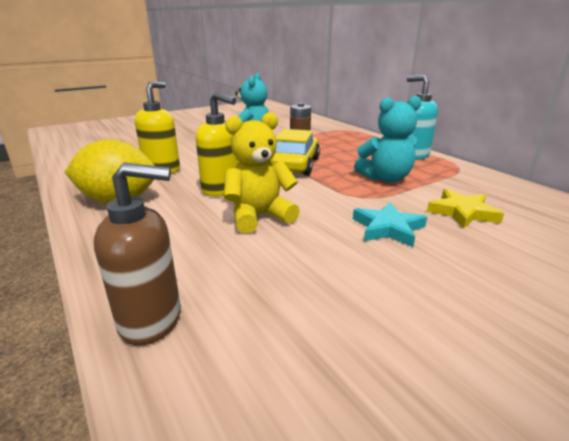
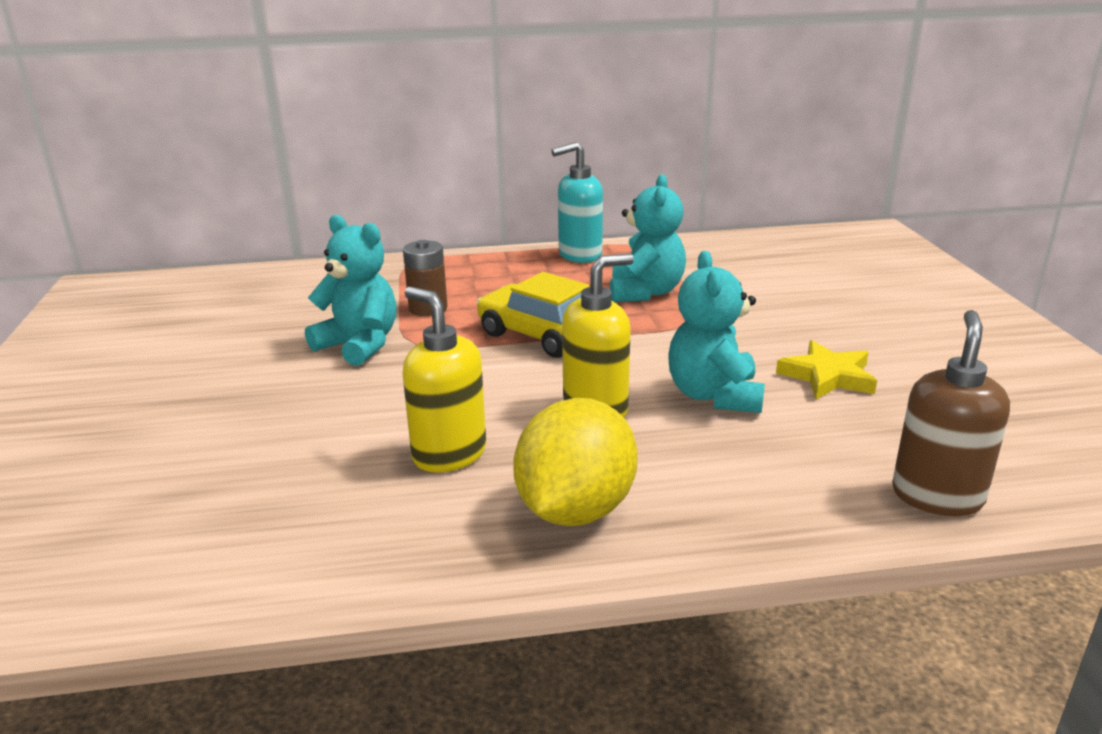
camera: 65 degrees left, 0 degrees up
yellow teddy bear [224,112,300,233] -> turquoise teddy bear [668,251,765,413]
turquoise star [353,202,427,247] -> none
yellow star [427,189,504,229] -> yellow star moved to [776,340,877,399]

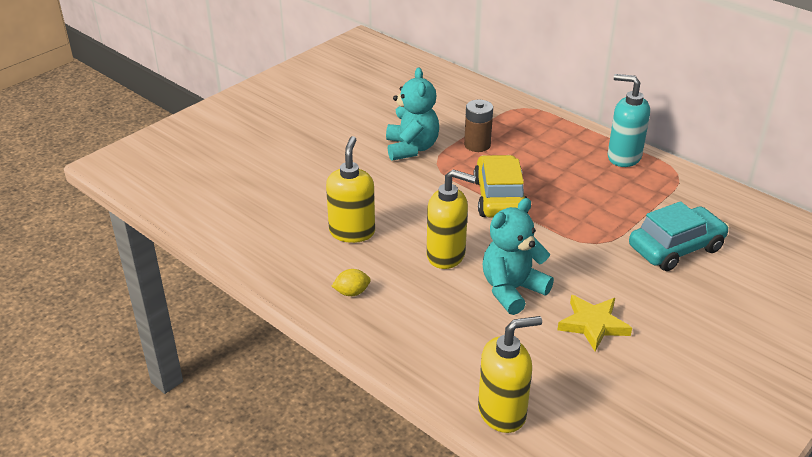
camera: 50 degrees right, 10 degrees up
yellow lemon [513,398,638,526] -> yellow lemon [332,269,371,296], size x0.41
turquoise teddy bear [610,174,686,302] -> none
brown soap dispenser [892,310,1010,516] -> yellow soap dispenser [478,316,542,433]
none -> turquoise car [629,201,729,271]

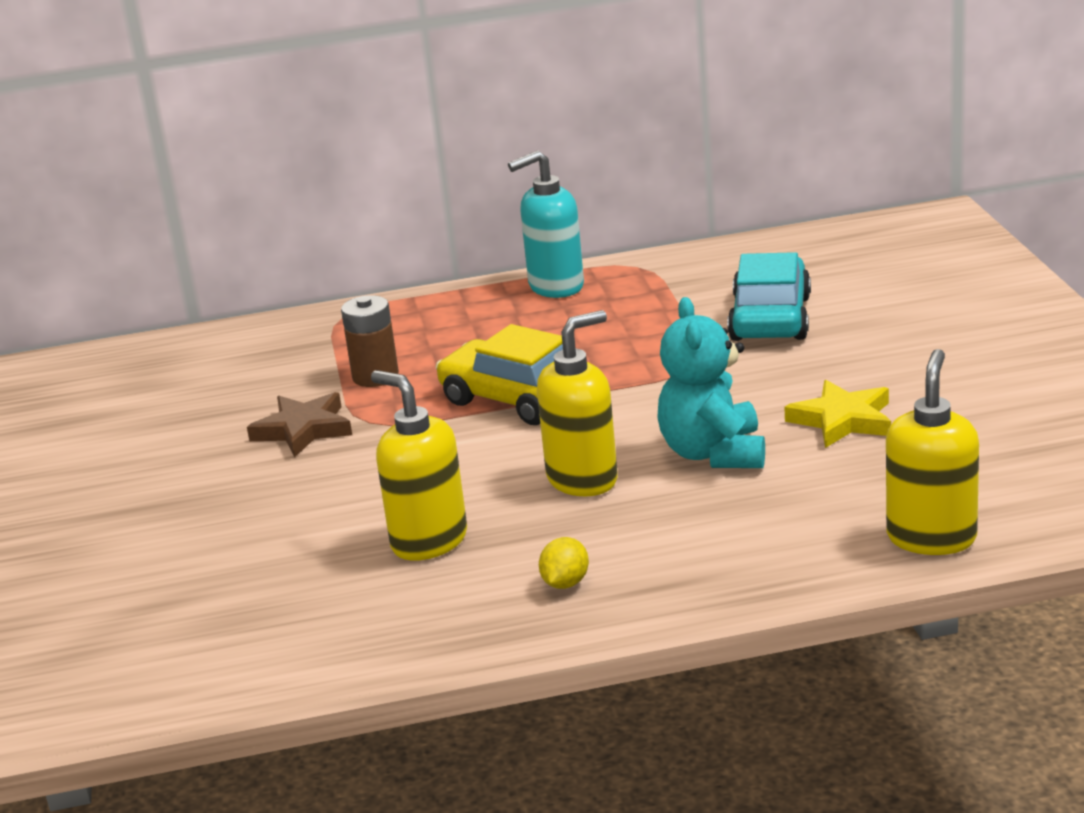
camera: 50 degrees left, 10 degrees down
turquoise teddy bear [386,68,439,161] -> brown star [247,392,352,457]

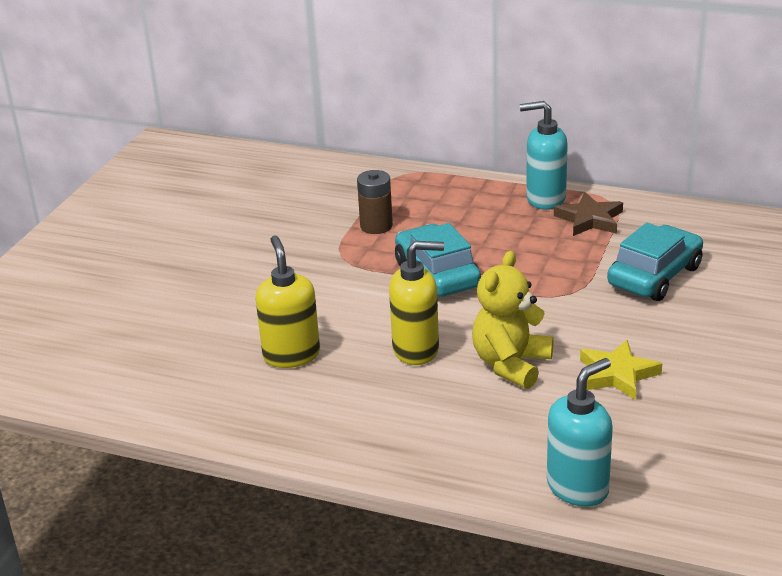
camera: 30 degrees right, 5 degrees up
brown star [247,392,352,457] -> brown star moved to [554,192,623,236]
yellow car [435,324,563,425] -> turquoise car [395,223,481,297]
yellow lemon [539,537,589,589] -> none
turquoise teddy bear [657,297,765,468] -> yellow teddy bear [472,251,554,389]
yellow soap dispenser [886,349,979,555] -> turquoise soap dispenser [547,358,613,507]

